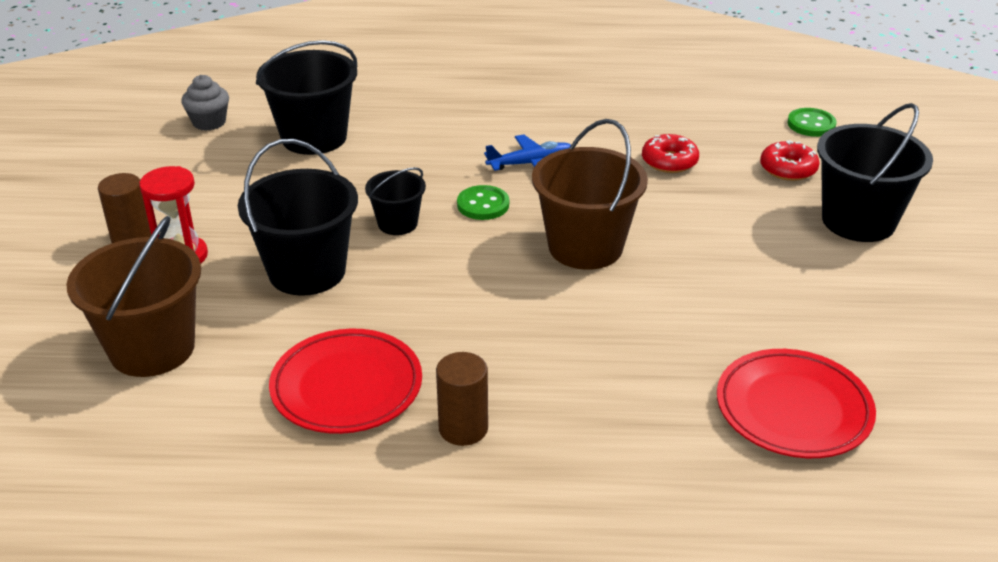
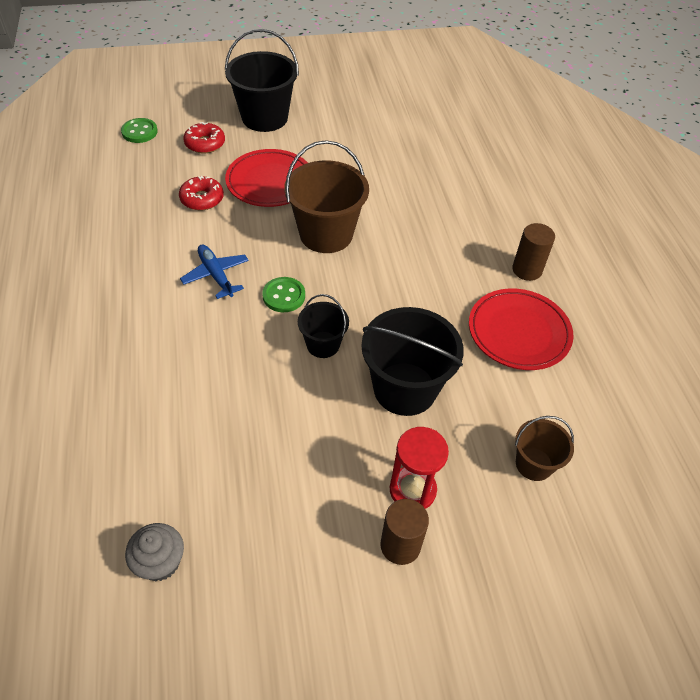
camera: 105 degrees left, 15 degrees up
brown bucket [66,216,201,377] -> brown bucket [515,416,574,481], size x0.55
black bucket [256,40,357,155] -> none
red plate [717,349,876,458] -> red plate moved to [225,149,308,207]

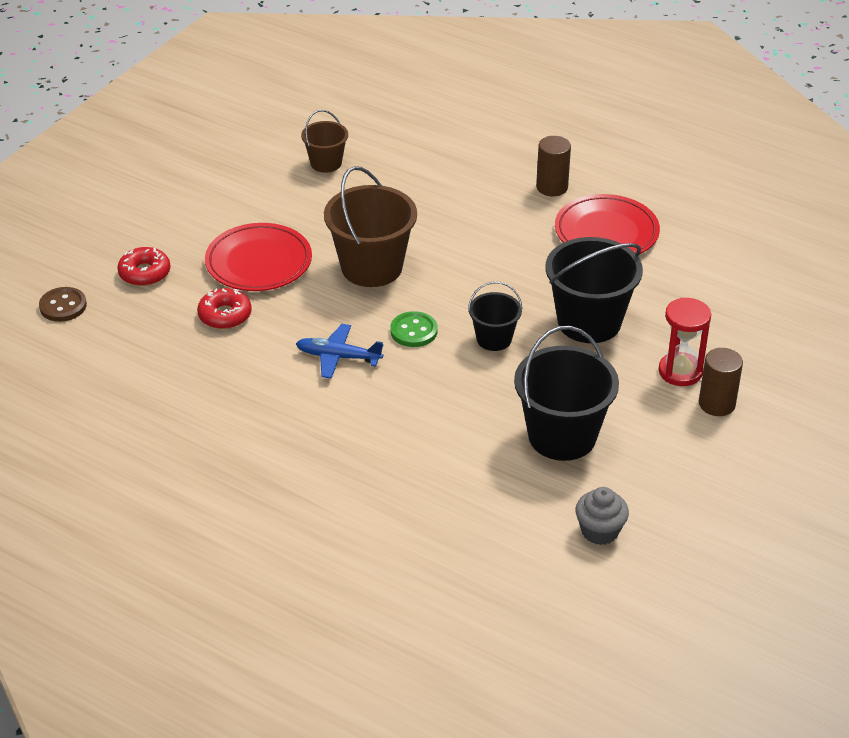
camera: 45 degrees left, 10 degrees down
green button [121,118,158,143] -> brown button [39,287,87,322]
black bucket [225,29,299,132] -> black bucket moved to [514,326,619,461]
brown bucket [515,416,574,481] -> brown bucket moved to [301,110,348,173]

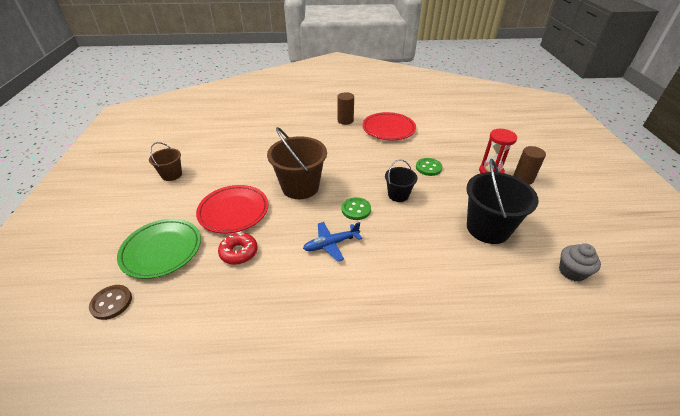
camera: 35 degrees left, 0 degrees up
red donut [117,247,170,286] -> green plate [117,219,201,279]
brown bucket [301,110,348,173] -> brown bucket moved to [149,142,182,181]
black bucket [546,237,643,343] -> green button [416,158,443,176]

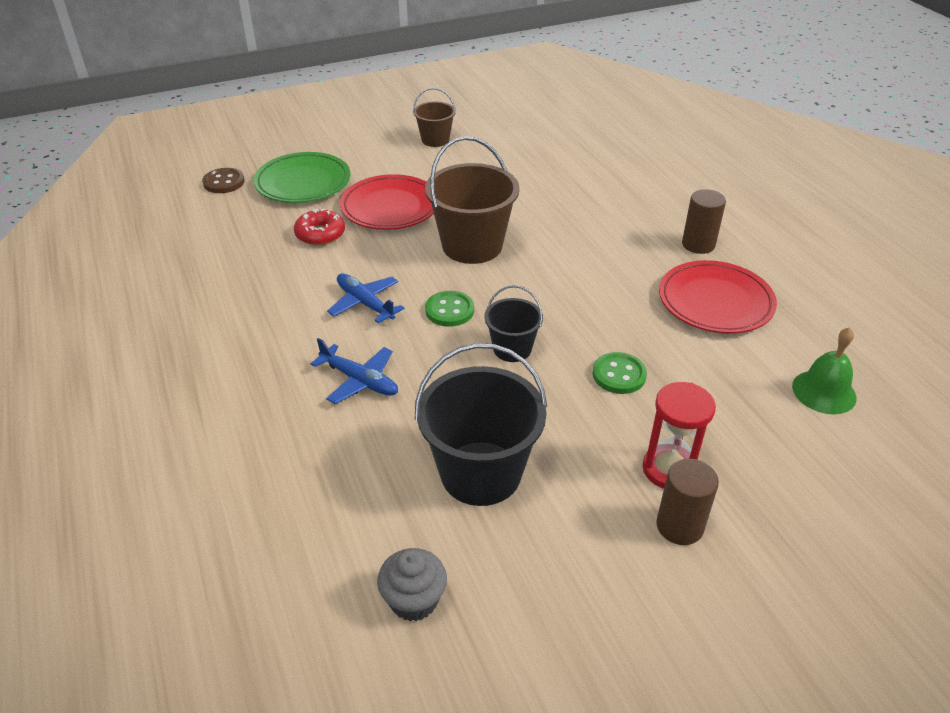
camera: 70 degrees right, 0 degrees up
none -> blue plane [311,338,398,404]
none -> green bell [792,327,857,414]

